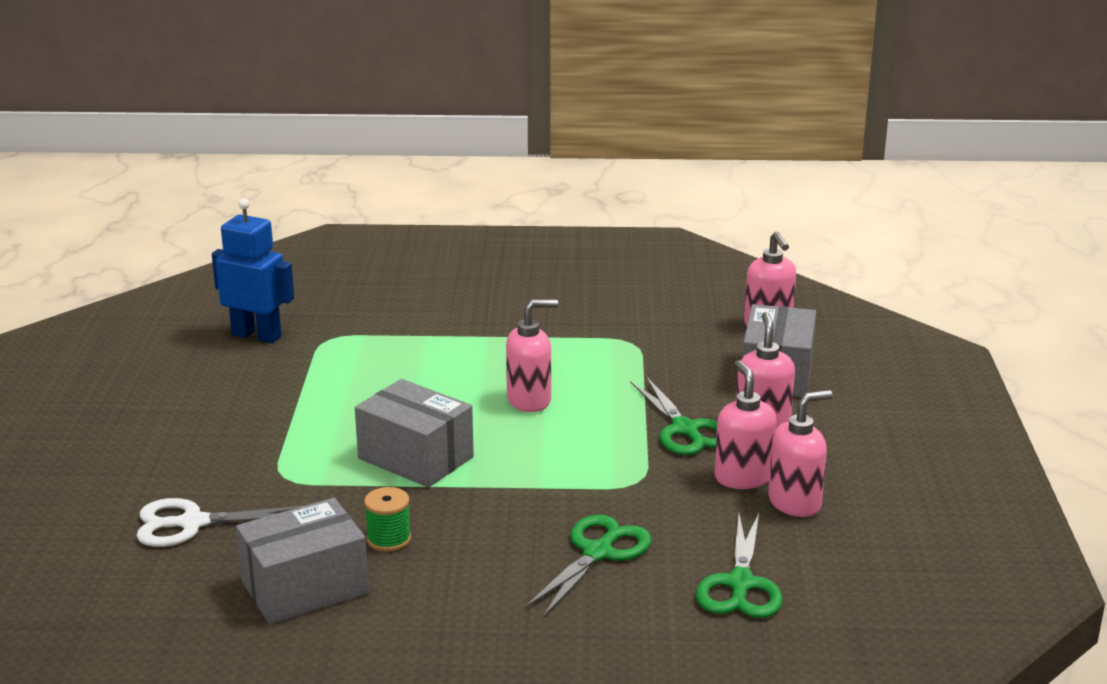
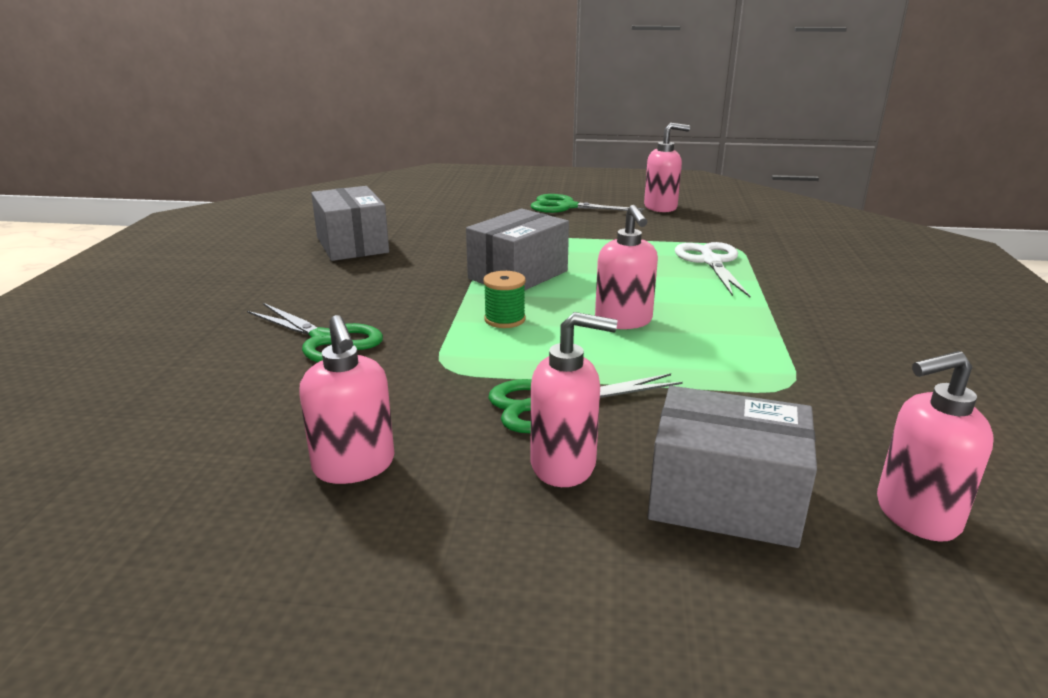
camera: 95 degrees right, 0 degrees up
white scissors [136,498,302,547] -> white scissors moved to [675,242,750,297]
blue robot [212,198,294,343] -> none
green spool [364,487,411,552] -> green spool moved to [483,271,526,328]
green scissors [696,513,783,618] -> green scissors moved to [530,194,644,213]
pink soap dispenser [715,360,777,489] -> pink soap dispenser moved to [644,123,690,212]

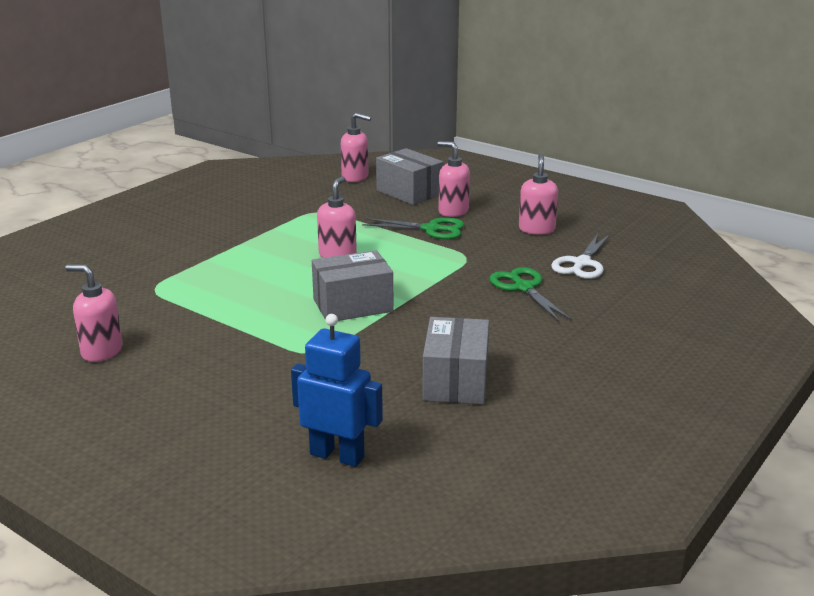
camera: 150 degrees left, 0 degrees up
green spool [483,271,526,328] -> none
green scissors [530,194,644,213] -> none
white scissors [675,242,750,297] -> white scissors moved to [551,234,610,279]
none -> blue robot [291,314,383,467]

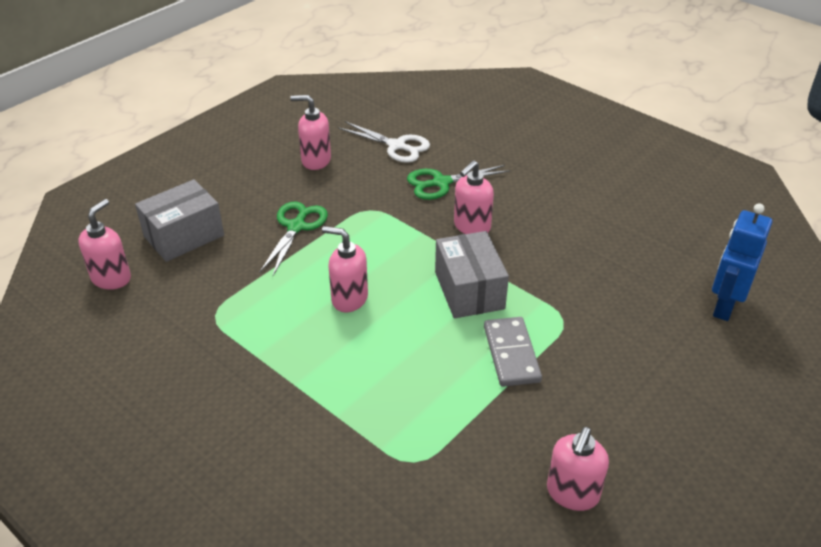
camera: 85 degrees left, 15 degrees up
grey box [422,317,489,404] -> none
pink soap dispenser [438,141,470,217] -> pink soap dispenser moved to [454,160,494,234]
none -> grey domino [484,317,542,387]

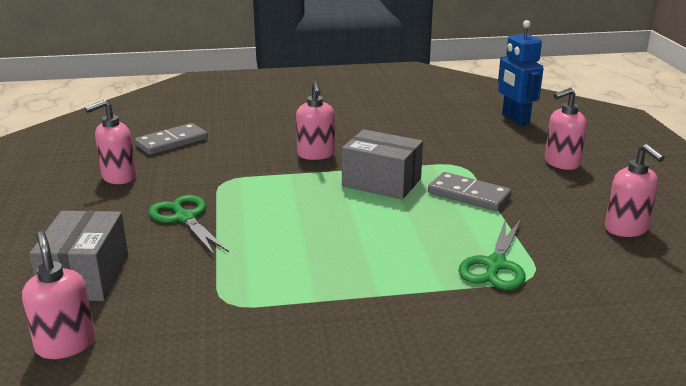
camera: 50 degrees left, 15 degrees down
pink soap dispenser [322,226,368,312] -> pink soap dispenser moved to [545,88,587,170]
white scissors [338,121,430,163] -> grey domino [135,123,208,155]
green scissors [407,165,510,200] -> green scissors moved to [458,218,526,290]

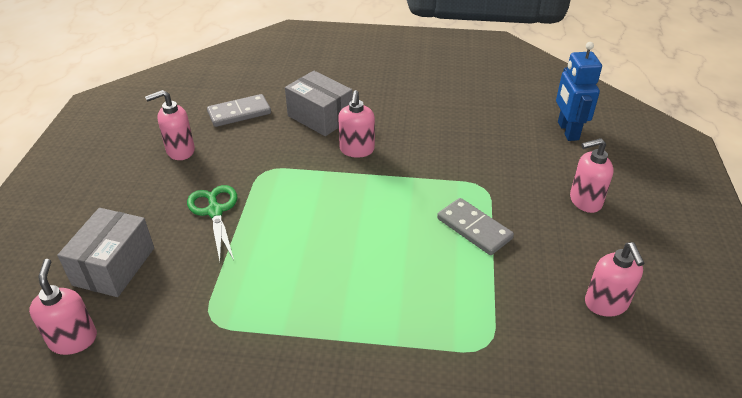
camera: 15 degrees right, 15 degrees up
grey box [342,129,423,199] -> grey box moved to [285,71,353,136]
green scissors [458,218,526,290] -> none

